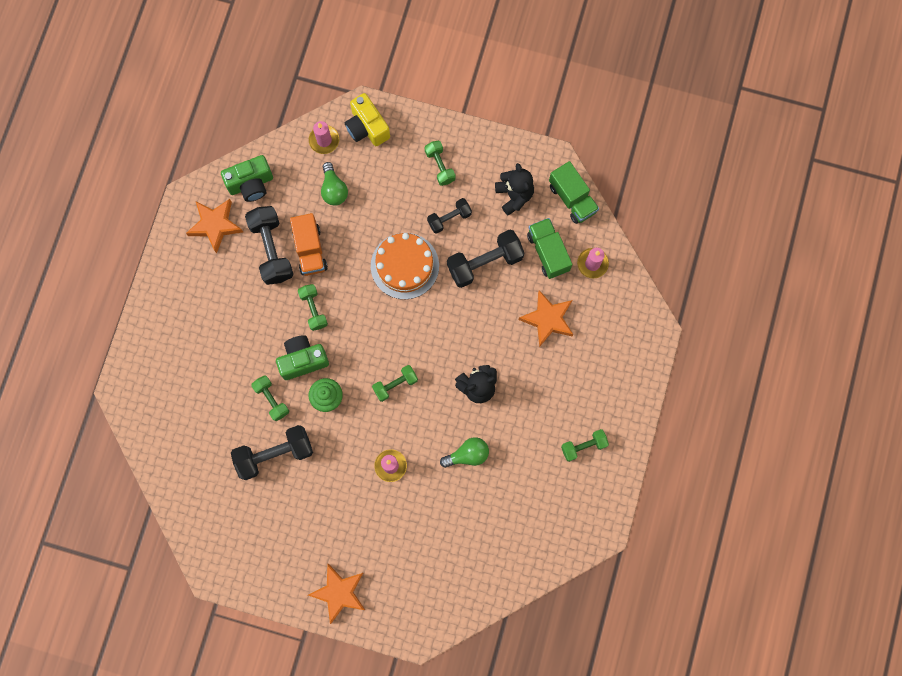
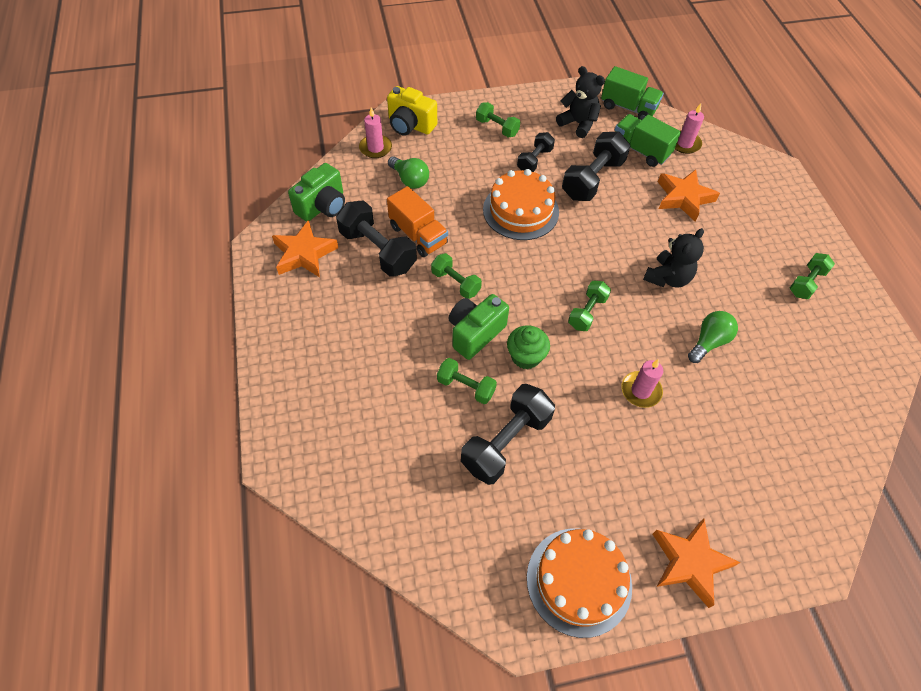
camera: 30 degrees left, 20 degrees down
none -> orange cake [527,529,632,638]

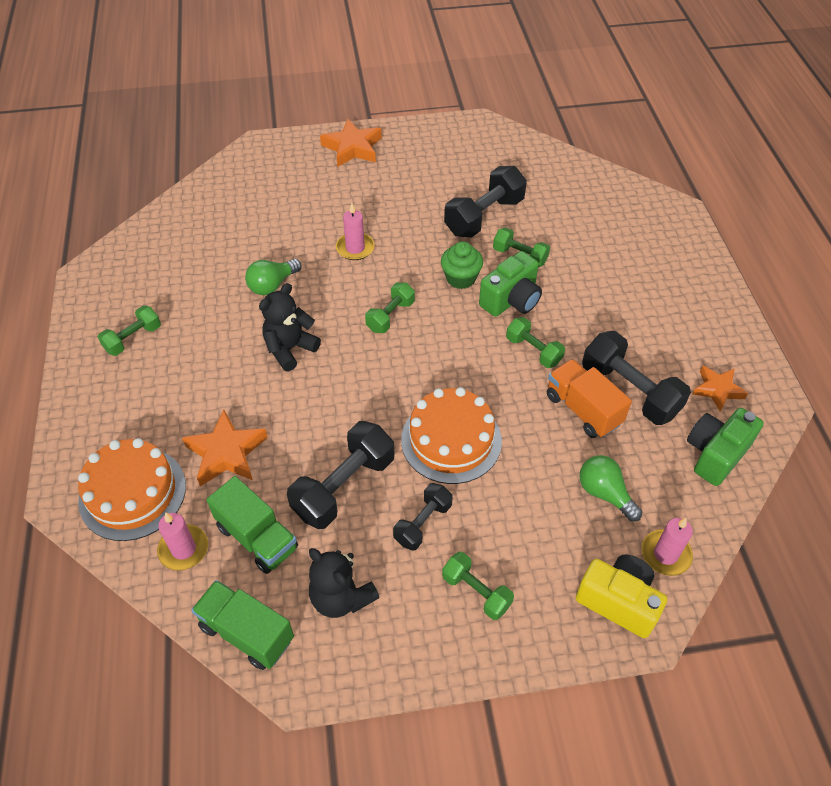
camera: 175 degrees left, 5 degrees down
orange star [272,220,338,277] -> orange star [693,365,748,412], size x0.66
orange cake [527,529,632,638] -> orange cake moved to [78,438,186,541]

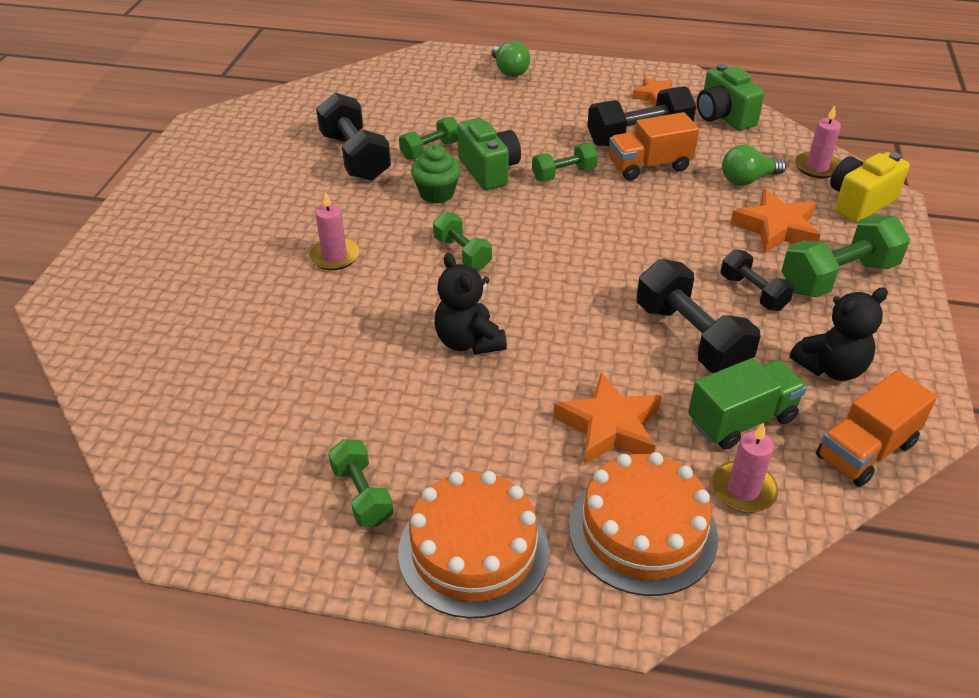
camera: 70 degrees left, 10 degrees down
green truck [191,580,294,670] -> orange truck [816,370,937,487]
green light bulb [245,259,301,295] -> green light bulb moved to [491,41,530,77]
orange star [320,119,382,167] -> orange star moved to [730,189,821,253]
orange cake [401,387,502,484] -> orange cake moved to [398,471,549,618]
green dumbbell [442,552,514,620] -> green dumbbell [781,215,910,297], size x1.70

